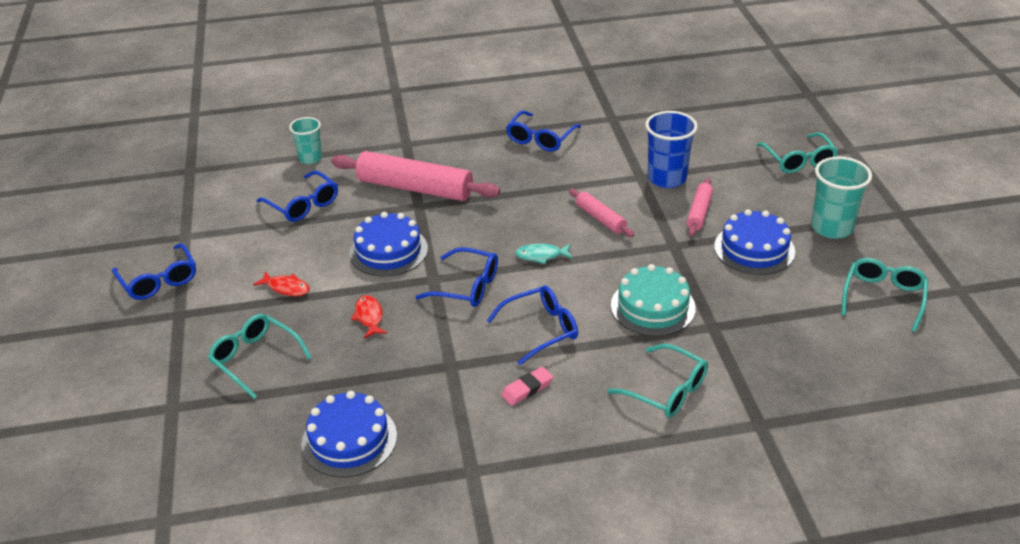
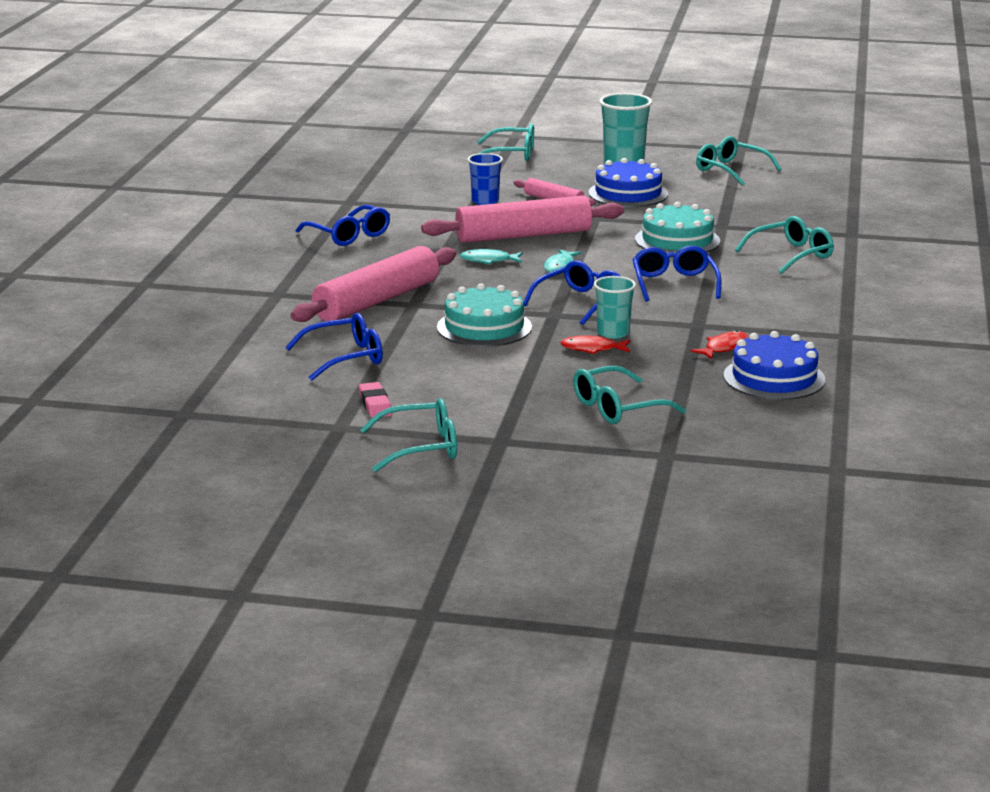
camera: 70 degrees left, 15 degrees down
blue glasses [112,243,196,300] -> turquoise glasses [360,398,457,472]
red fish [253,271,310,296] -> red fish moved to [691,330,749,359]
turquoise cup [289,117,322,164] -> turquoise cup moved to [594,276,636,339]
blue cake [349,212,428,277] -> turquoise cake [437,283,532,347]
pink eraser [501,367,553,406] -> pink eraser moved to [359,382,392,418]
pink rolling pin [569,189,634,237] -> pink rolling pin [421,195,624,243], size x1.96
blue cup [645,111,698,188] -> blue cup [468,153,503,205], size x0.64
none -> turquoise fish [460,249,523,264]

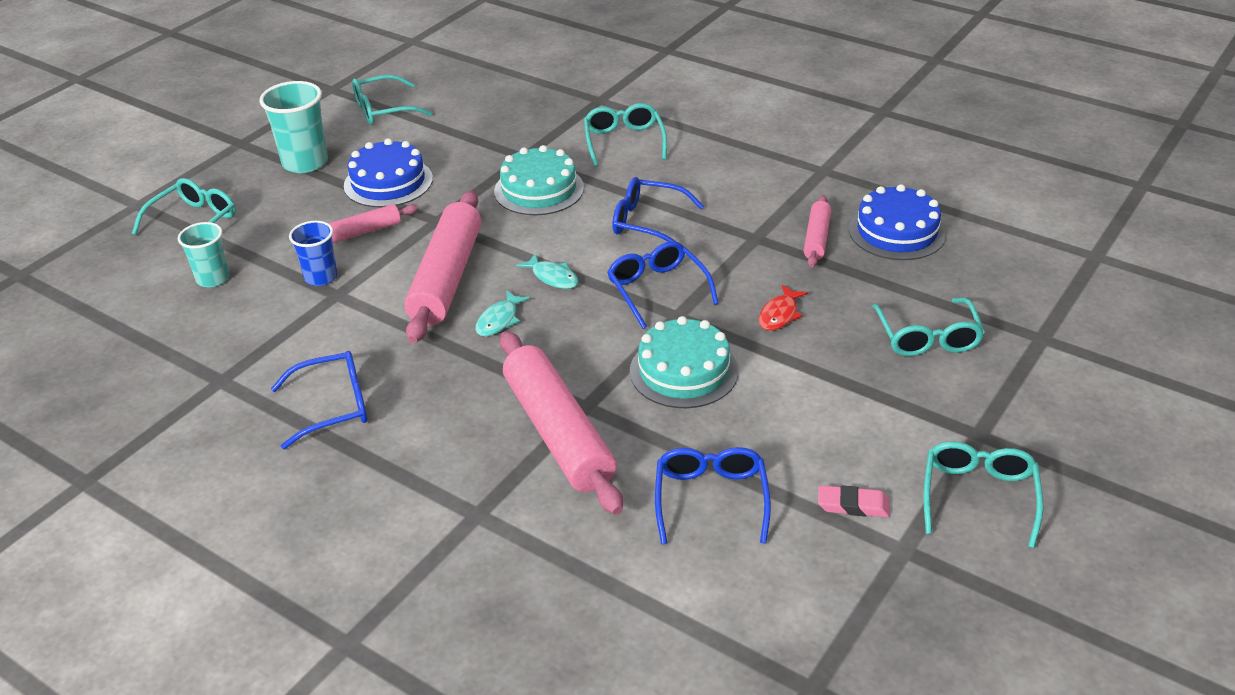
camera: 65 degrees left, 15 degrees up
turquoise cup [594,276,636,339] -> turquoise cup moved to [178,222,230,287]
red fish [691,330,749,359] -> pink rolling pin [804,195,831,267]

